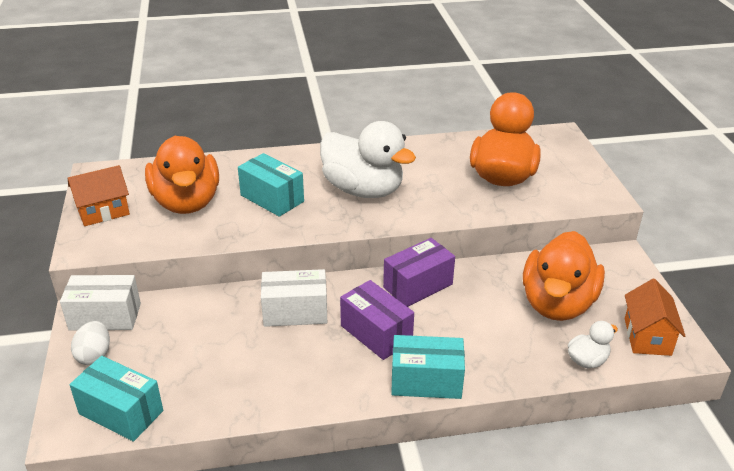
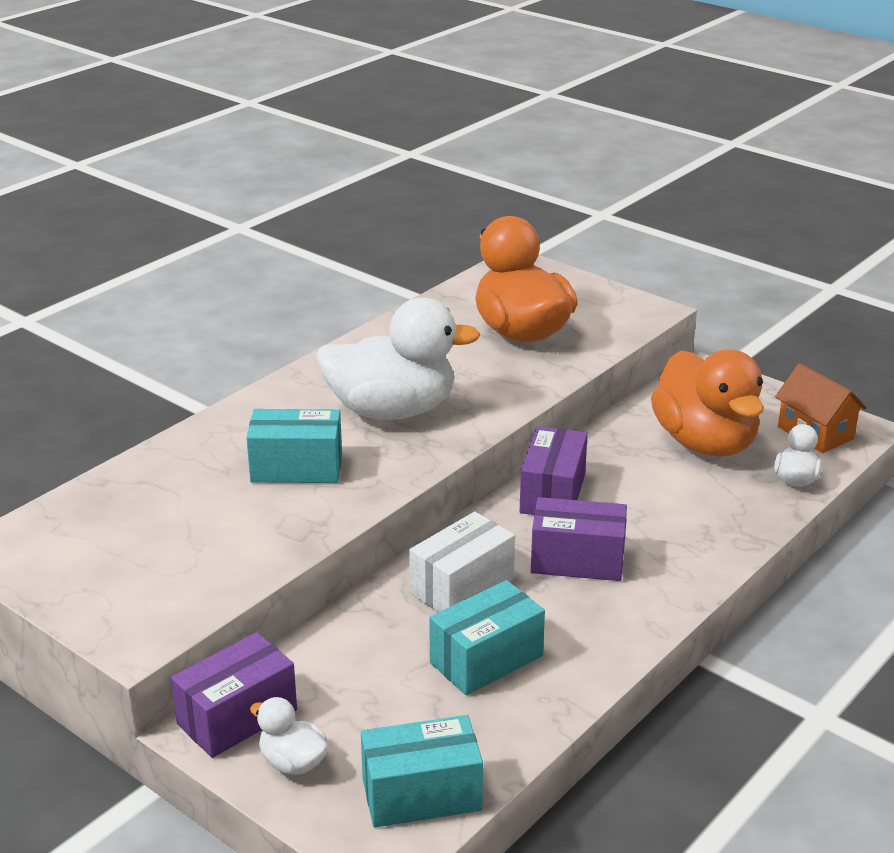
camera: 40 degrees left, 5 degrees down
white box [60,275,141,331] -> purple box [171,632,297,758]
orange house [68,165,130,226] -> none
white egg [71,321,110,365] -> white duck [250,697,328,775]
orange duck [145,136,219,214] -> none
turquoise box [391,335,465,399] -> turquoise box moved to [429,580,545,695]

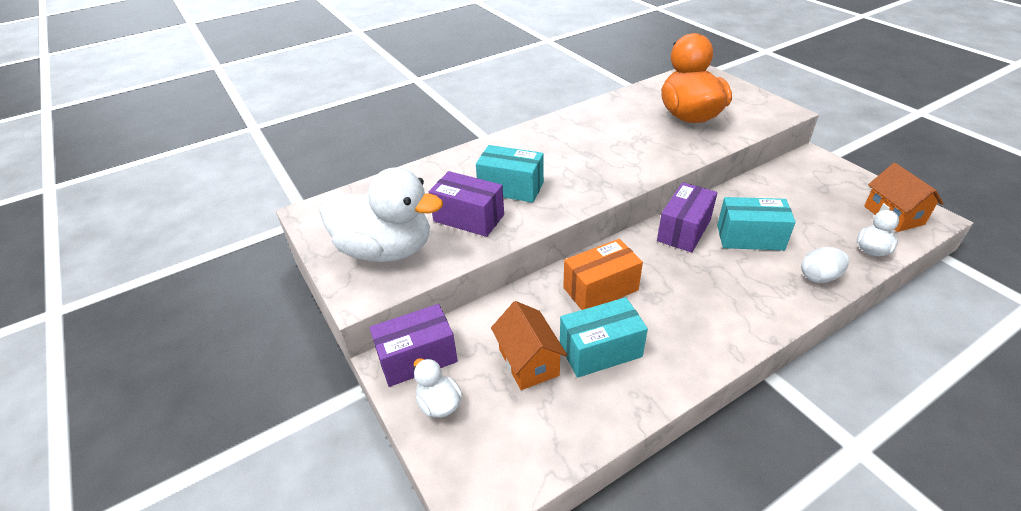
camera: 20 degrees right, 10 degrees up
white duck [316,298,481,420] -> white duck moved to [319,167,443,262]
turquoise box [361,715,483,828] -> turquoise box moved to [717,197,796,251]
white box [409,512,515,612] -> orange box [563,239,643,310]
purple box [531,497,627,581] -> purple box moved to [429,171,504,237]
orange duck [651,349,764,457] -> none
none -> orange house [491,301,567,390]
none -> white egg [801,247,849,283]

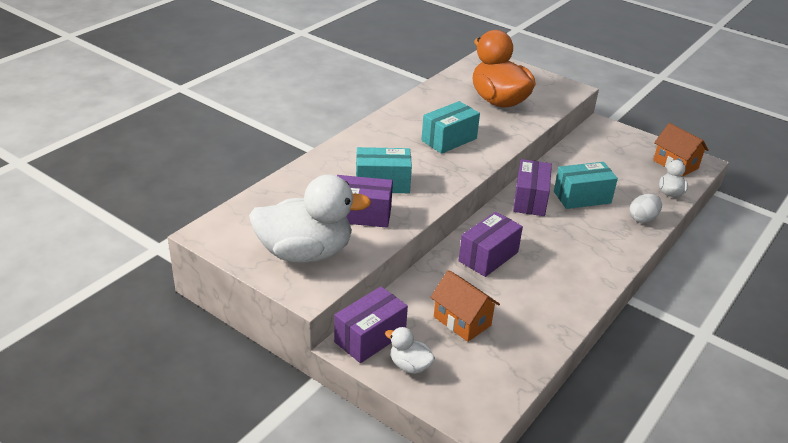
camera: 25 degrees left, 5 degrees down
turquoise box [560,297,648,378] -> turquoise box moved to [421,101,480,154]
orange box [563,239,643,310] -> purple box [459,212,523,277]

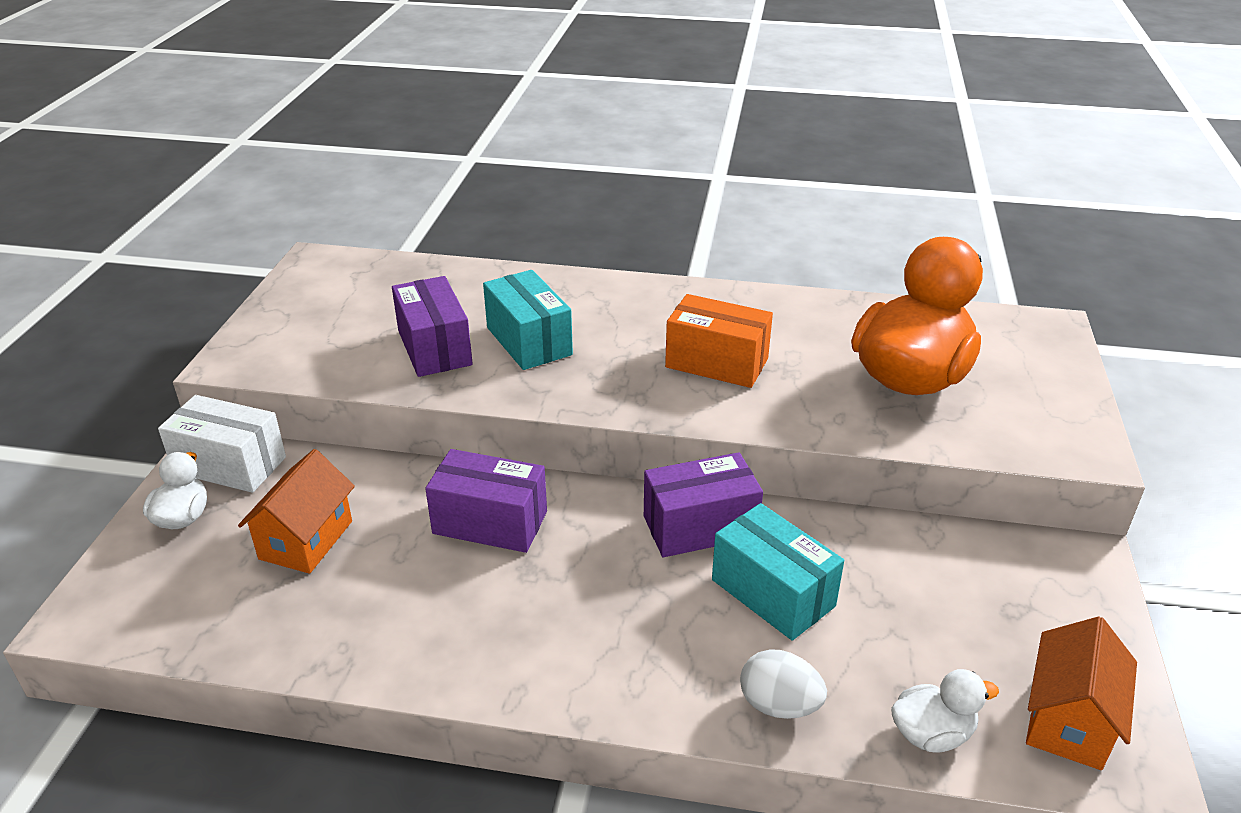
camera: 65 degrees right, 0 degrees up
white duck [249,174,371,263] -> none
purple box [334,286,408,363] -> white box [158,395,286,493]
turquoise box [421,101,480,154] -> orange box [665,294,773,388]

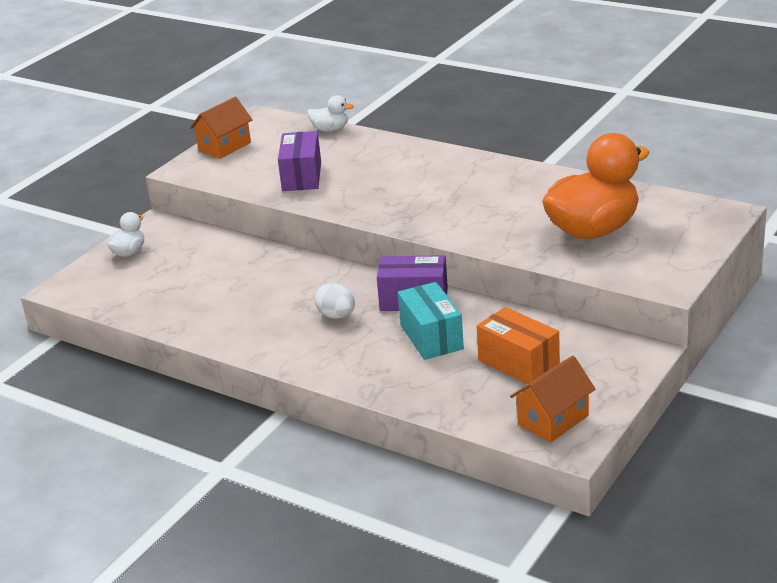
camera: 25 degrees right, 5 degrees down
white box [158,395,286,493] -> none
orange house [238,449,355,574] -> orange house moved to [190,97,253,159]
purple box [425,449,547,553] -> none
turquoise box [483,270,573,370] -> none
orange box [665,294,773,388] -> orange box moved to [477,307,560,384]
white egg [740,649,827,719] -> white egg moved to [314,283,355,319]
white duck [891,669,999,753] -> white duck moved to [307,95,354,131]

